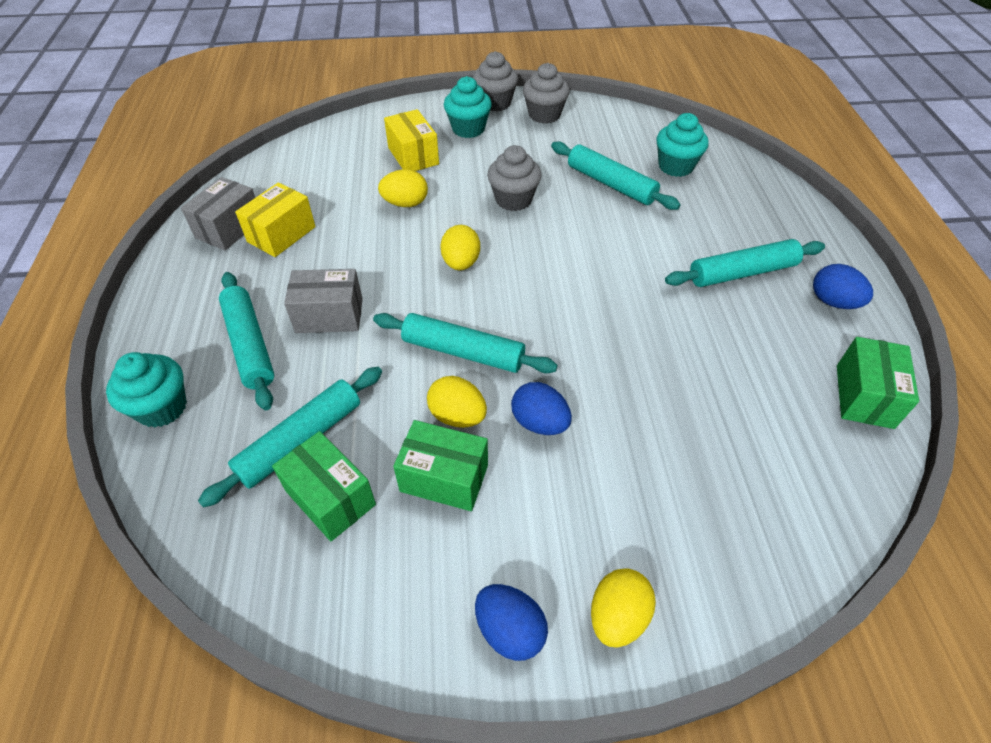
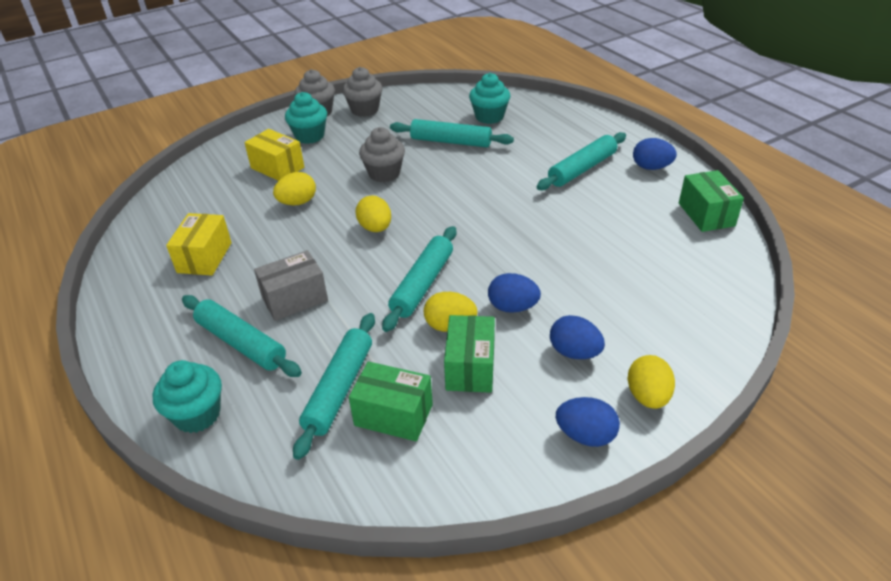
camera: 25 degrees left, 10 degrees down
grey box [181,177,255,251] -> none
turquoise rolling pin [373,313,558,373] -> turquoise rolling pin turned 60 degrees counterclockwise [382,226,456,332]
green box [393,420,488,511] -> green box turned 75 degrees counterclockwise [444,315,495,393]
none -> blue egg [550,315,605,359]

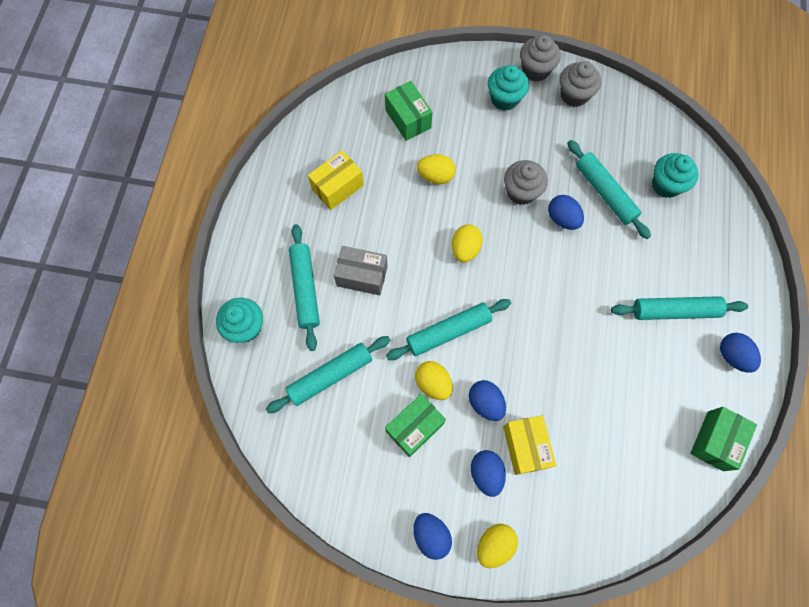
camera: 40 degrees right, 30 degrees up
yellow box [244,129,304,181] -> yellow box moved to [503,415,556,475]
green box [349,361,433,441] -> green box moved to [385,81,432,141]
none -> blue egg [548,195,584,230]

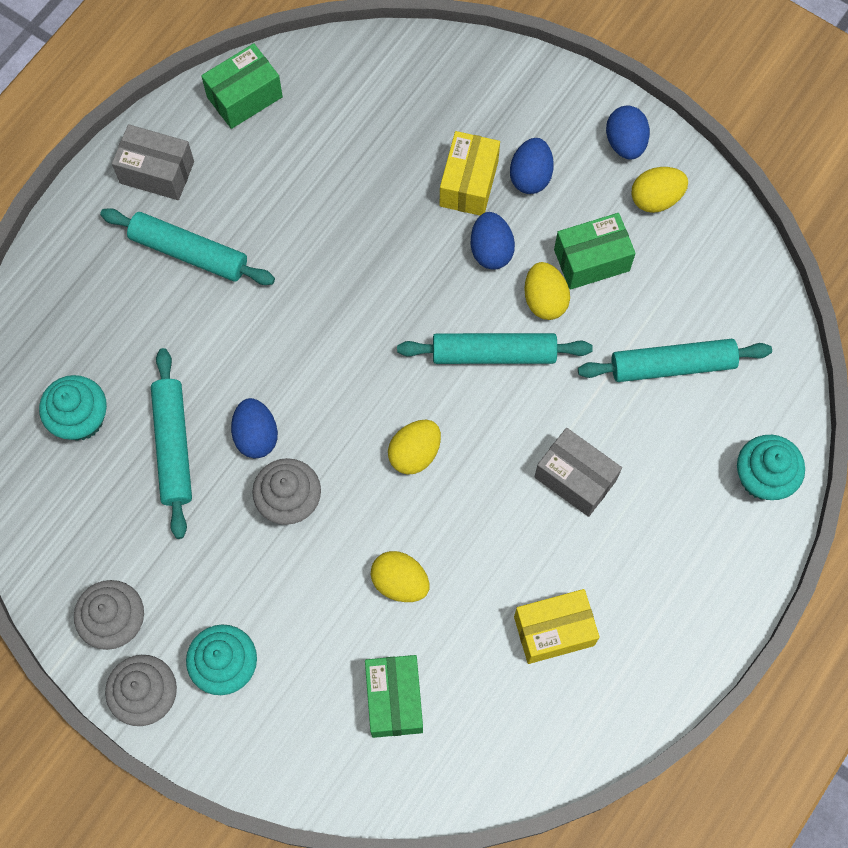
camera: 155 degrees left, 0 degrees up
turquoise rolling pin [289,224,320,351] -> none
yellow egg [477,524,518,568] -> yellow egg moved to [631,167,688,213]
blue egg [720,333,761,373] -> grey box [112,124,194,200]

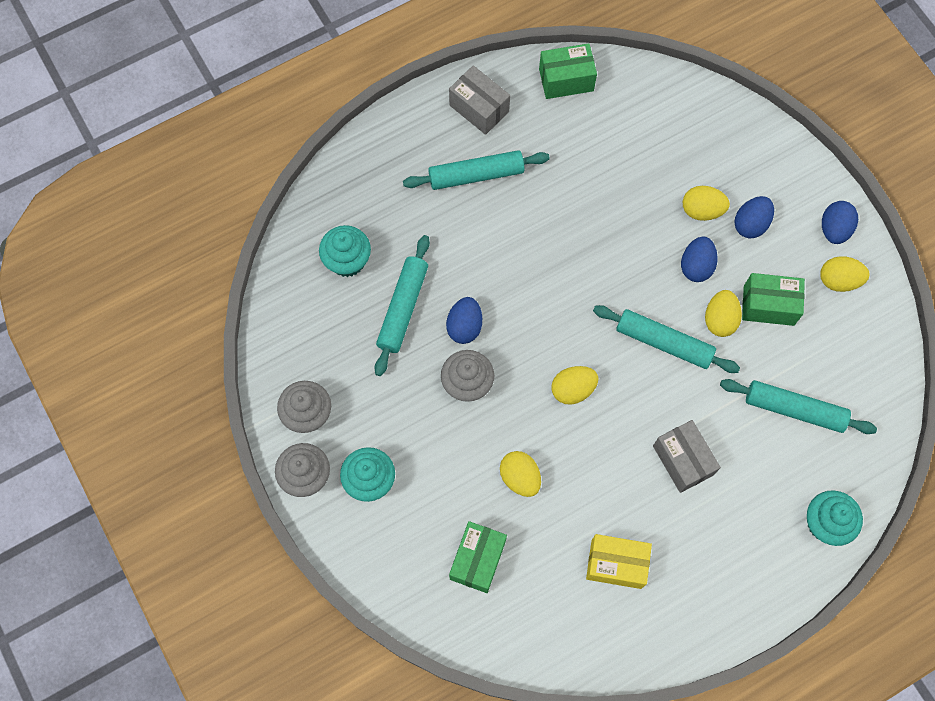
camera: 25 degrees right, 0 degrees up
turquoise rolling pin [100,208,275,285] -> turquoise rolling pin turned 60 degrees counterclockwise [403,150,550,190]
yellow box [440,131,500,215] -> yellow egg [683,186,730,221]

